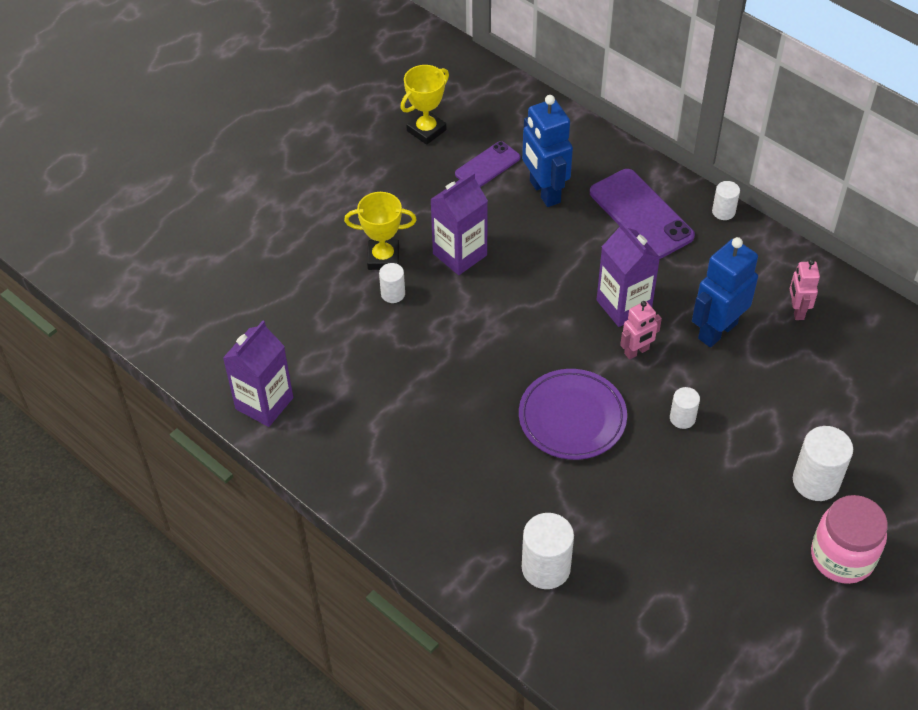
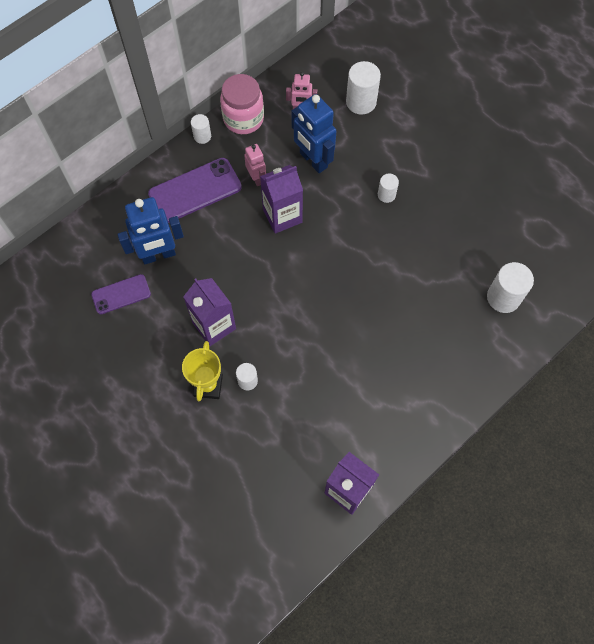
camera: 85 degrees left, 15 degrees up
yellow trophy [400,65,449,145] -> none
purple phone [455,141,520,187] -> purple phone turned 75 degrees counterclockwise [91,274,151,314]
purple plate [519,369,627,460] -> none
pink robot [620,301,662,359] -> pink robot moved to [244,144,266,186]
white cylinder [793,426,853,501] -> white cylinder moved to [346,61,381,115]
pink jar [811,495,888,584] -> pink jar moved to [220,74,264,134]

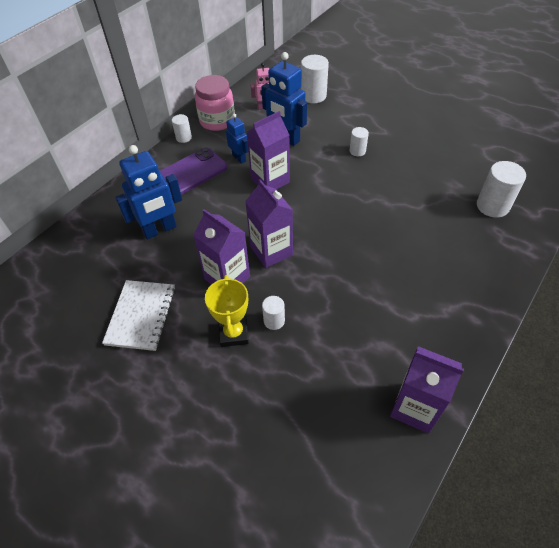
camera: 10 degrees left, 15 degrees down
purple phone [91,274,151,314] -> none
pink robot [244,144,266,186] -> blue robot [226,113,248,164]
none -> white notebook [102,280,176,351]
none -> purple carton [245,179,293,268]

